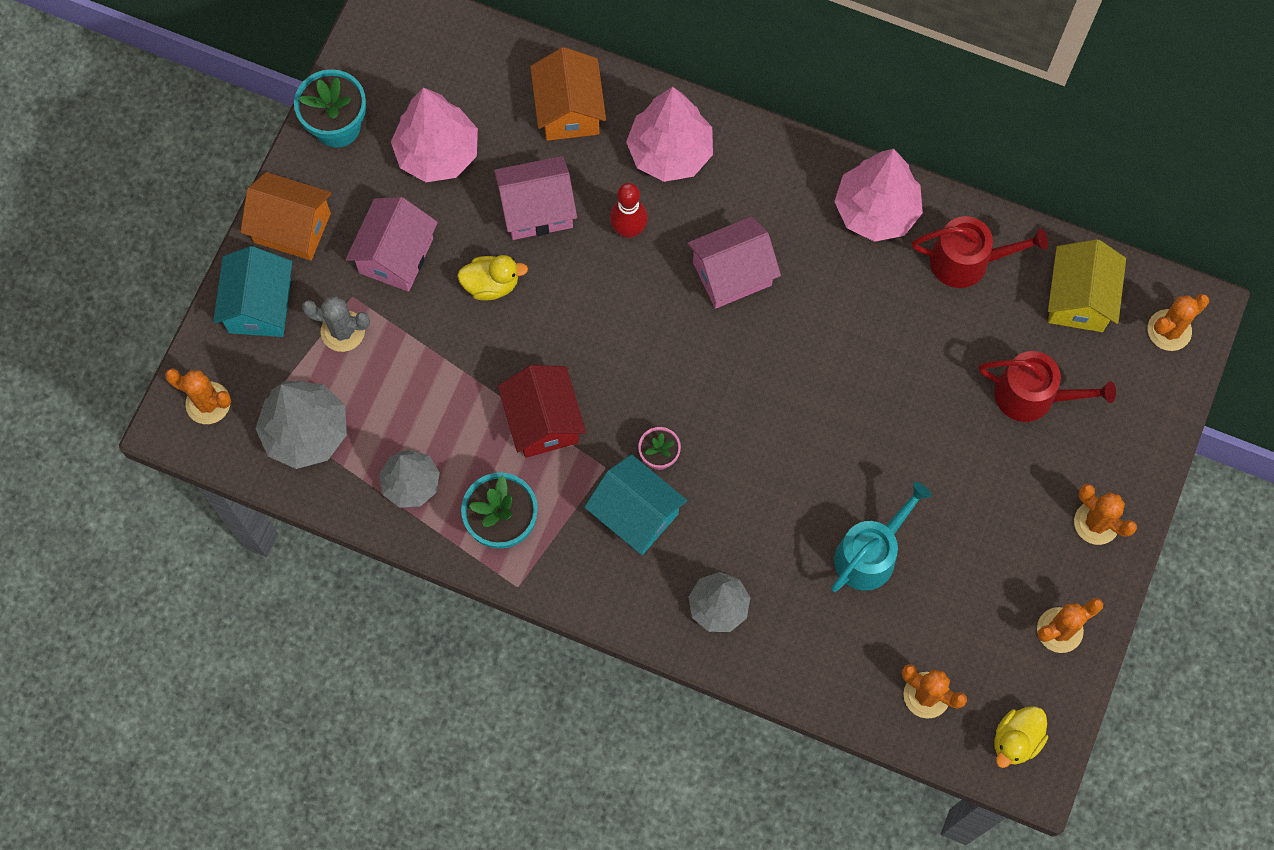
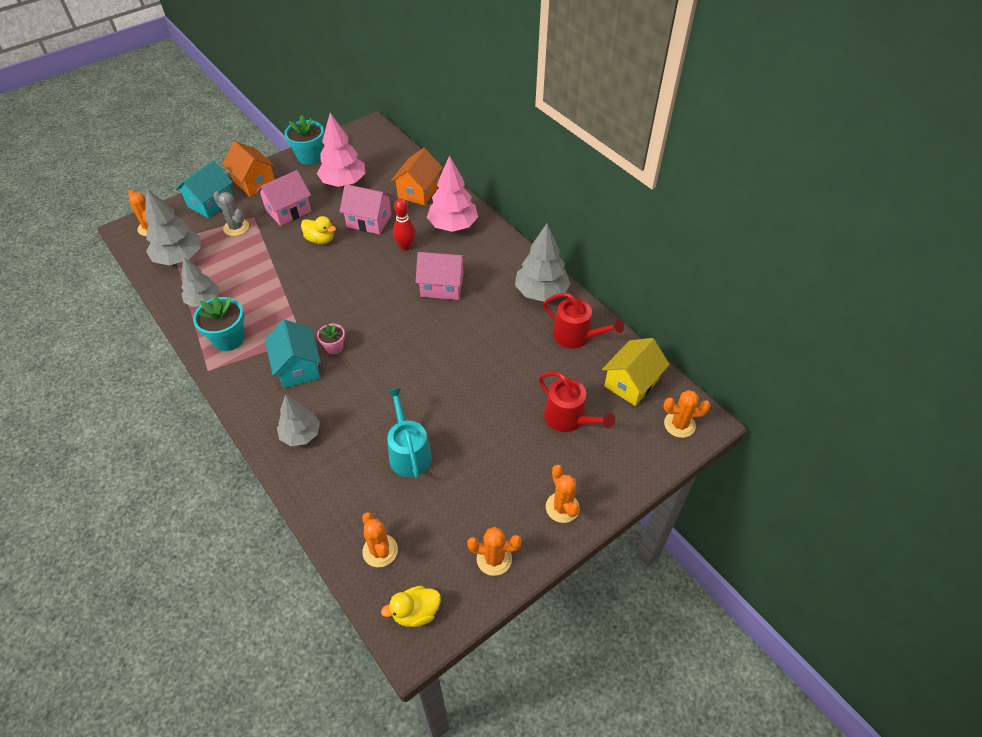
camera: 30 degrees right, 20 degrees down
red house [498,365,586,458] -> none
turquoise watering can [831,482,932,592] -> turquoise watering can turned 90 degrees counterclockwise [387,387,432,478]
pink tree [834,149,923,242] -> grey tree [515,224,571,302]

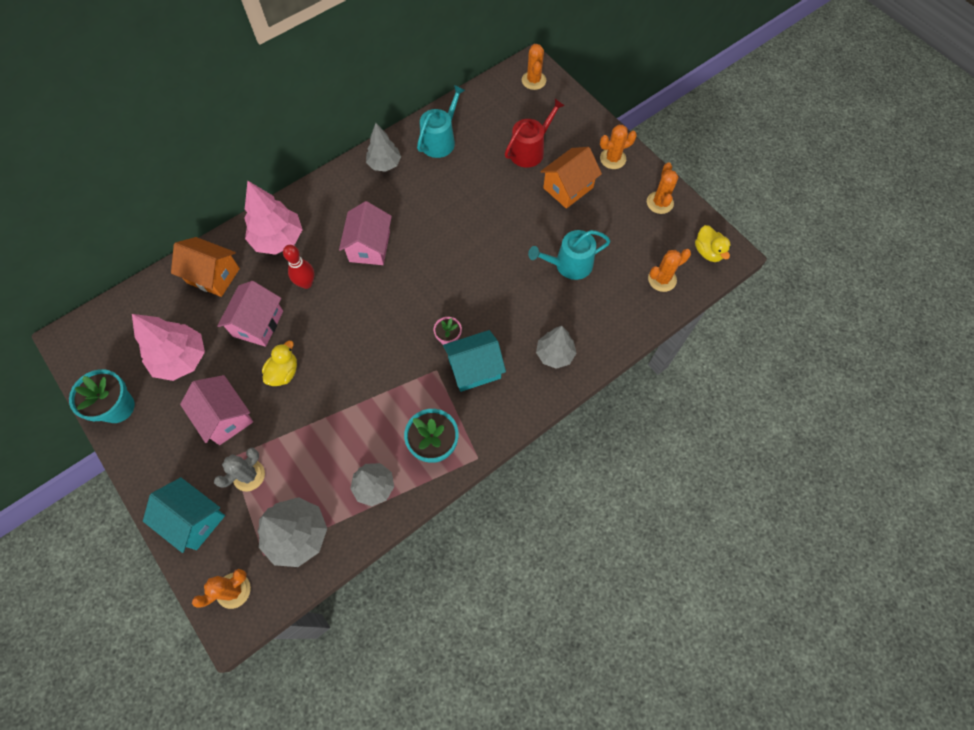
camera: 90 degrees left, 15 degrees up
orange house [222,141,275,197] -> orange house moved to [540,147,602,209]
grey tree [515,224,571,302] -> grey tree [366,123,401,172], size x0.66
red watering can [543,293,624,349] -> turquoise watering can [417,85,465,158]
yellow house [602,338,670,406] -> none

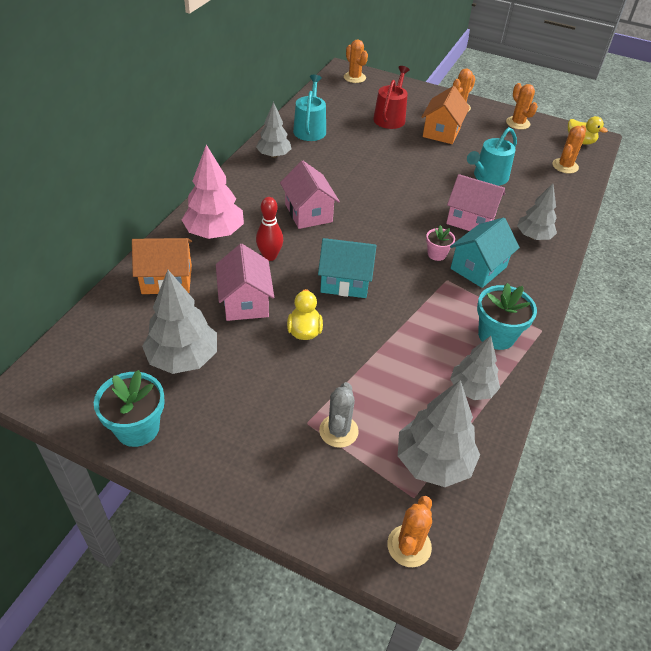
camera: 30 degrees left, 20 degrees down
pink tree [132,314,205,381] -> grey tree [142,270,217,374]
turquoise house [143,477,225,553] -> turquoise house moved to [318,238,377,298]
pink house [180,375,253,445] -> pink house moved to [446,174,505,231]

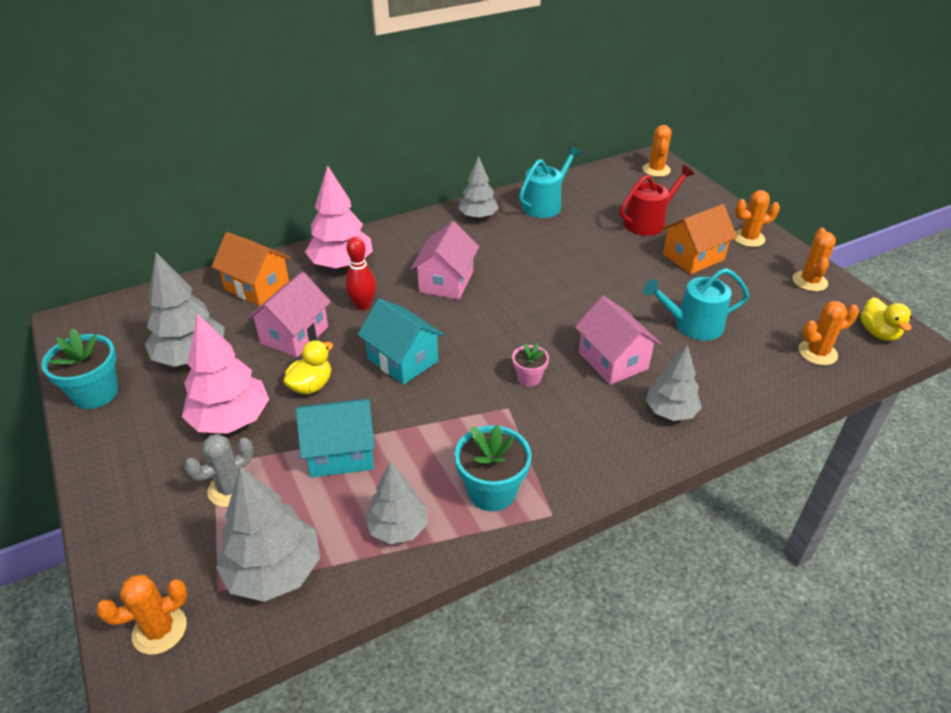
camera: 40 degrees right, 5 degrees down
turquoise house [450,217,520,288] -> turquoise house moved to [296,398,375,478]
none -> pink tree [182,313,269,434]

